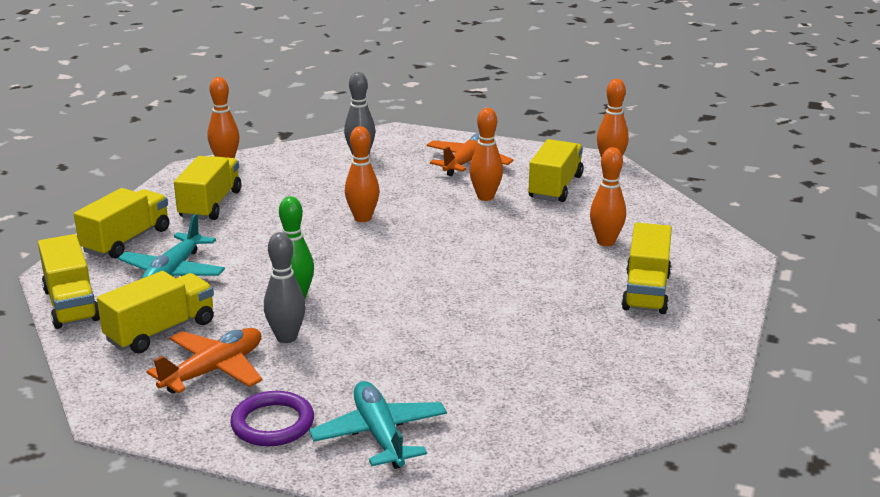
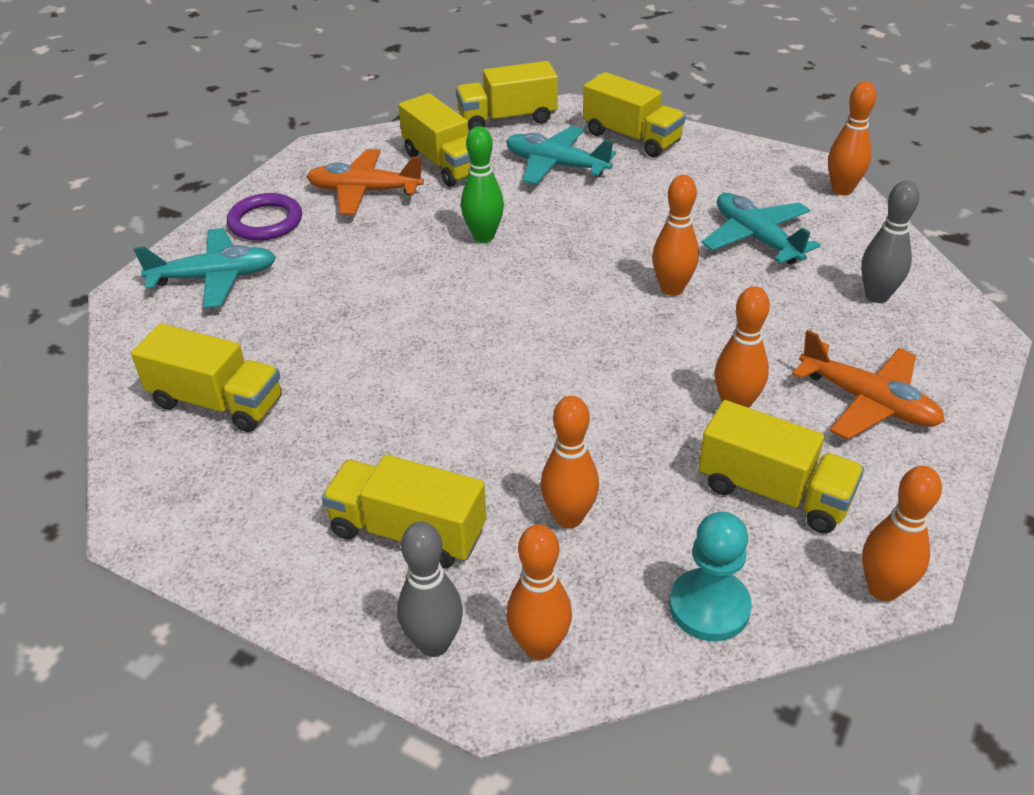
camera: 100 degrees right, 15 degrees up
orange plane [146,328,262,393] -> orange plane turned 135 degrees clockwise [306,149,424,215]
yellow truck [174,156,241,220] -> yellow truck moved to [131,323,282,432]
grey bowling pin [264,232,306,343] -> grey bowling pin moved to [397,522,463,657]
none -> orange bowling pin [506,524,572,660]
none -> turquoise pawn [669,512,752,641]
none -> turquoise plane [702,193,820,264]

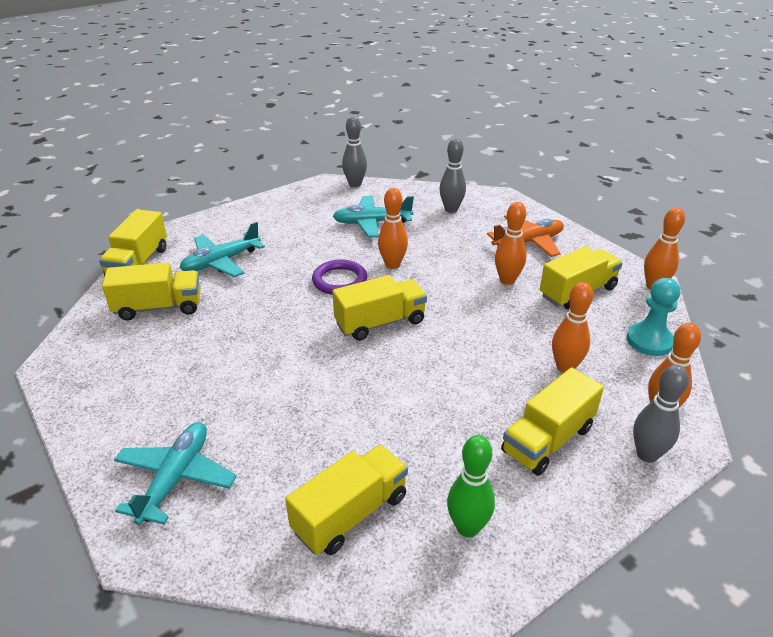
camera: 65 degrees left, 5 degrees down
purple ring [227,193,302,241] -> purple ring moved to [312,260,367,295]
orange plane [306,149,424,215] -> none
green bowling pin [461,126,504,243] -> green bowling pin moved to [447,435,495,537]
yellow truck [583,72,686,157] -> yellow truck moved to [332,275,427,341]
orange bowling pin [828,81,877,195] -> grey bowling pin [342,116,367,187]

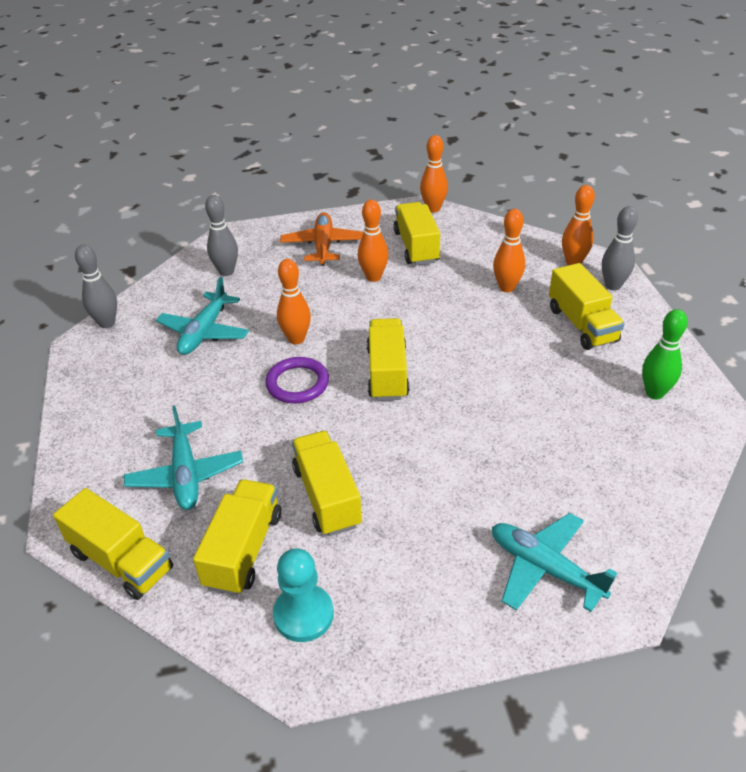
camera: 65 degrees left, 5 degrees up
yellow truck [285,445,408,555] -> yellow truck moved to [292,431,362,536]
turquoise pawn [627,278,680,356] -> turquoise pawn moved to [273,549,334,642]

